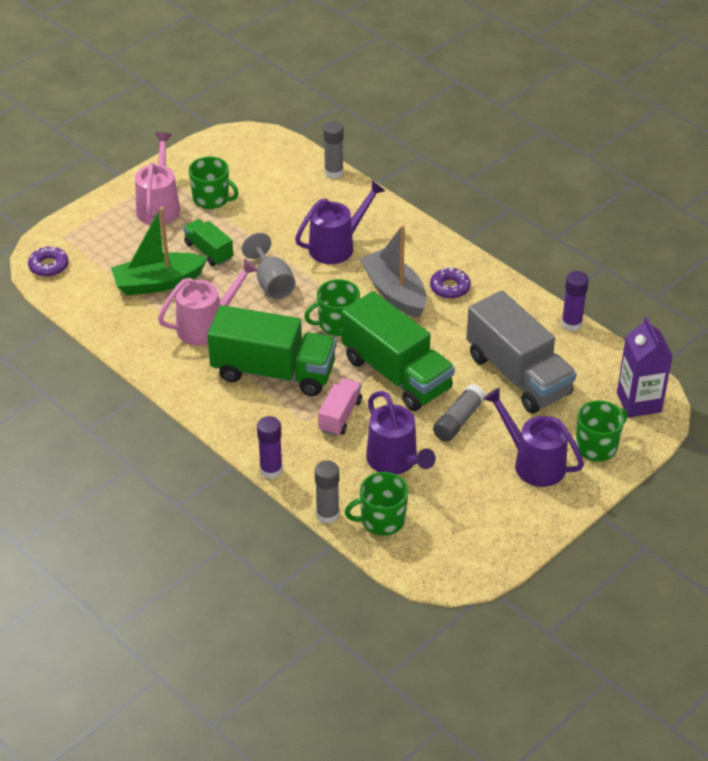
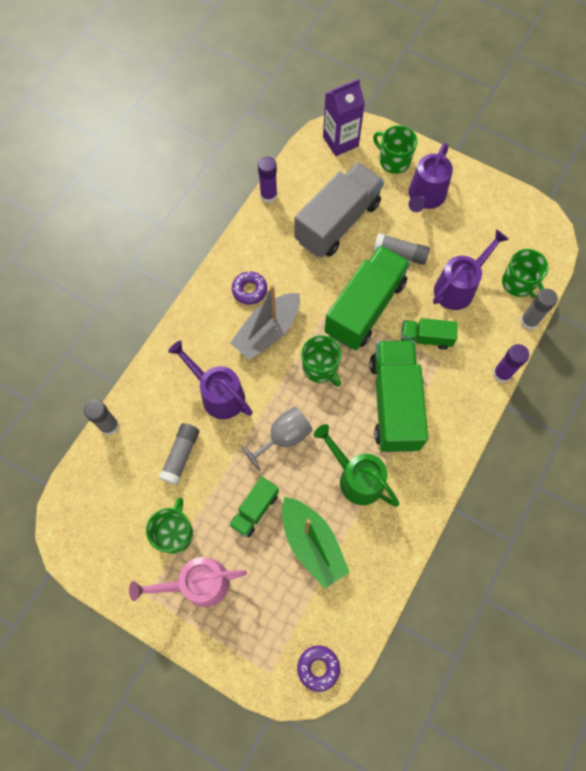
camera: 105 degrees left, 25 degrees up
pink watering can [158,259,258,346] -> green watering can [314,424,399,507]
pink truck [318,378,362,436] -> green truck [401,318,458,350]
none -> grey glue stick [159,423,200,485]

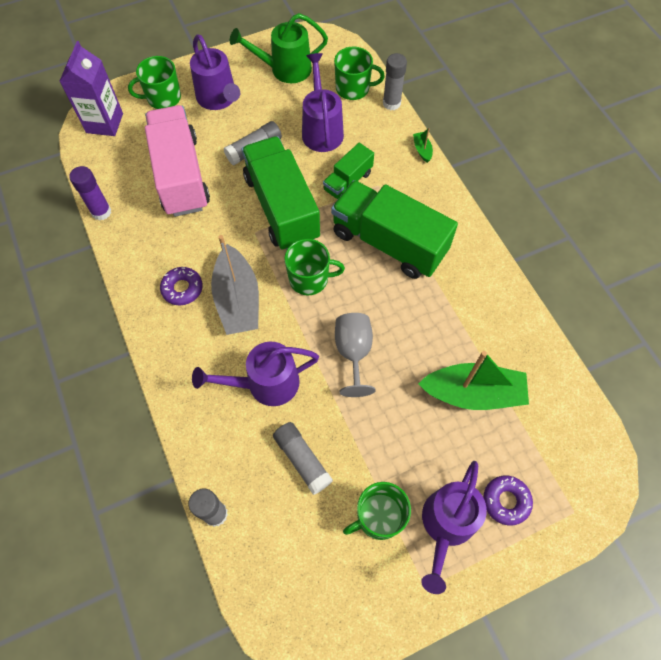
camera: 55 degrees left, 5 degrees down
pink watering can [129,557,247,607] -> purple watering can [421,461,487,594]
green mug [146,497,193,554] -> green mug turned 75 degrees counterclockwise [343,482,411,540]
green truck [229,477,279,537] -> none
grey truck [294,162,384,257] -> pink truck [145,105,210,217]
purple donut [297,645,340,692] -> purple donut moved to [483,475,533,526]
green watering can [314,424,399,507] -> green watering can moved to [230,13,328,83]
purple glue stick [493,344,529,383] -> green boat [413,128,433,163]

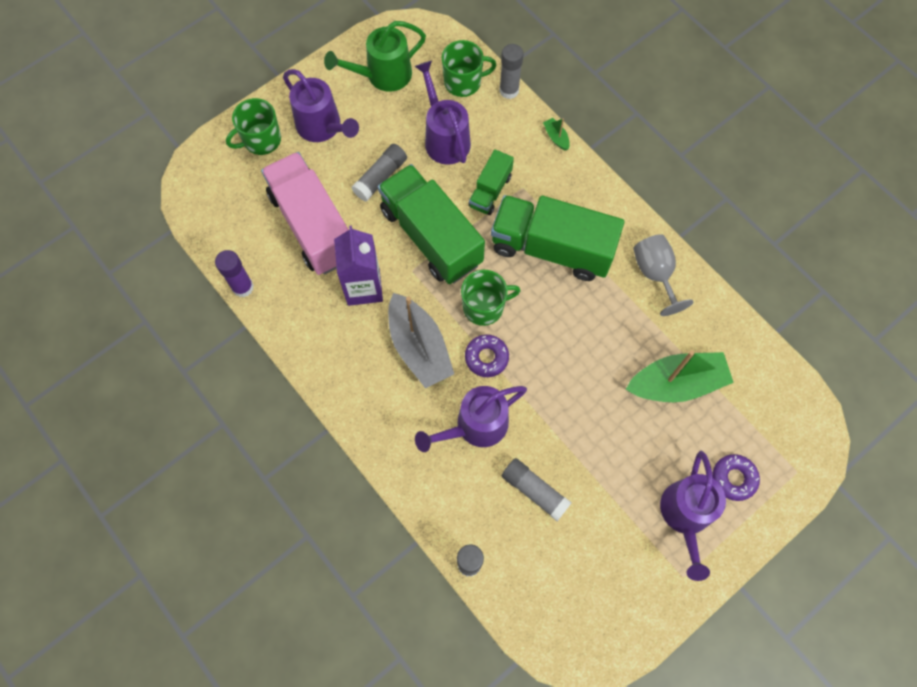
camera: 15 degrees left, 5 degrees up
purple carton [59,41,123,136] -> purple carton moved to [334,226,383,306]
purple donut [160,267,203,305] -> purple donut moved to [465,335,509,377]
grey goblet [335,313,376,397] -> grey goblet moved to [633,234,694,316]
green mug [343,482,411,540] -> none

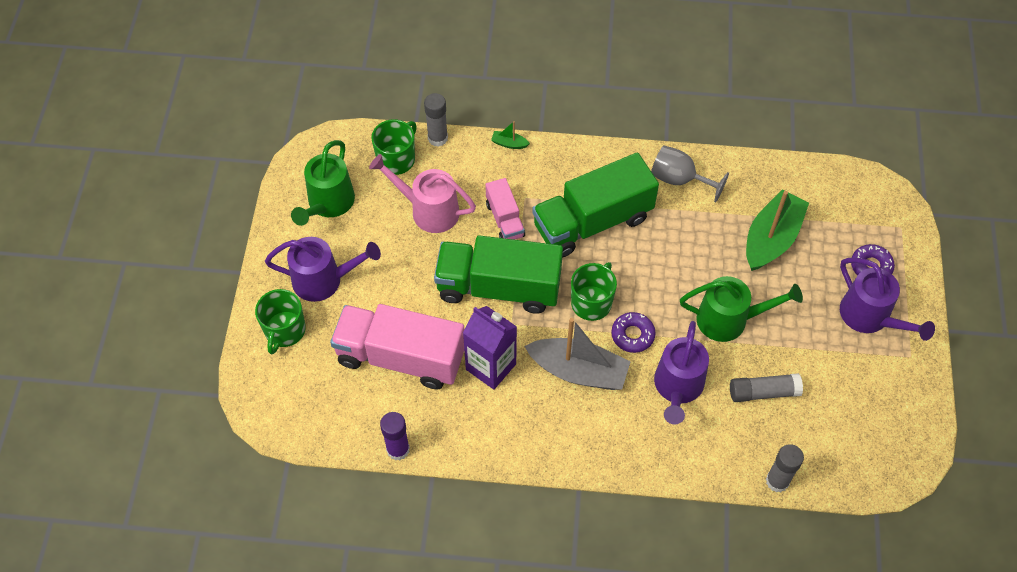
camera: 45 degrees left, 10 degrees down
grey glue stick [352,144,407,202] -> none
purple watering can [415,61,471,165] -> pink watering can [369,154,476,233]
green truck [468,149,514,215] -> pink truck [485,178,525,240]
none -> green watering can [680,276,803,342]

